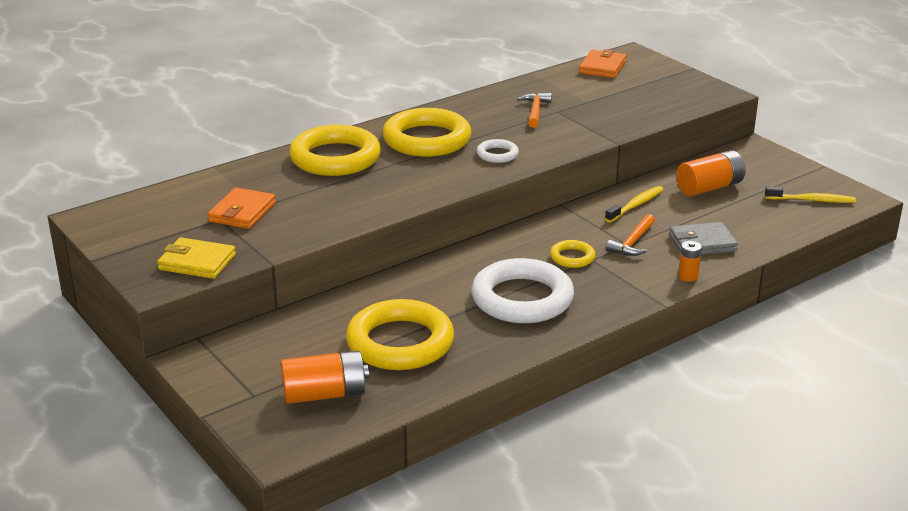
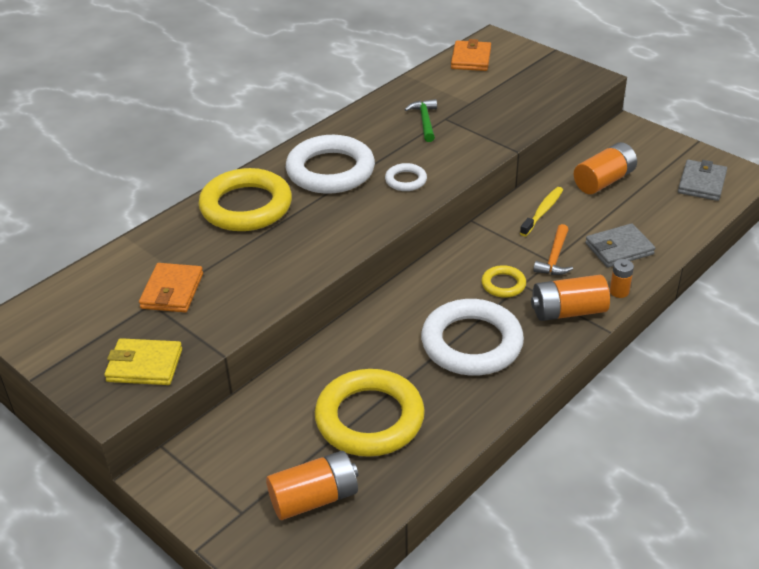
camera: 10 degrees left, 10 degrees up
yellow ring [383,108,471,157] -> white ring [286,135,375,194]
orange hammer [518,92,552,128] -> green hammer [404,99,437,142]
yellow toothbrush [765,186,856,203] -> grey wallet [678,160,727,201]
none -> orange battery [531,275,610,321]

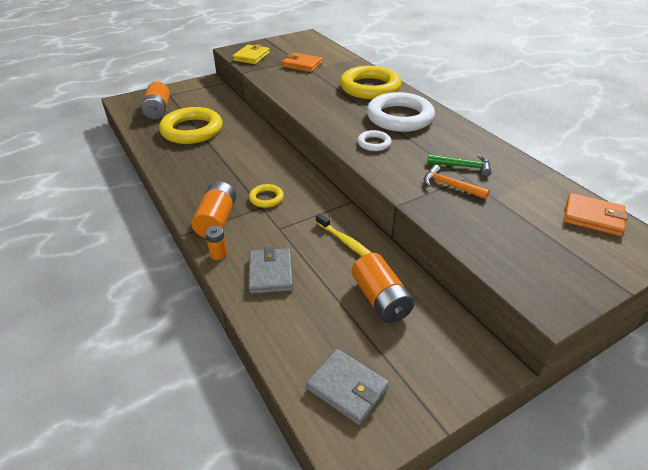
camera: 105 degrees right, 0 degrees up
white ring [421,299,524,375] -> none
orange hammer [533,224,573,275] -> orange hammer moved to [424,164,490,199]

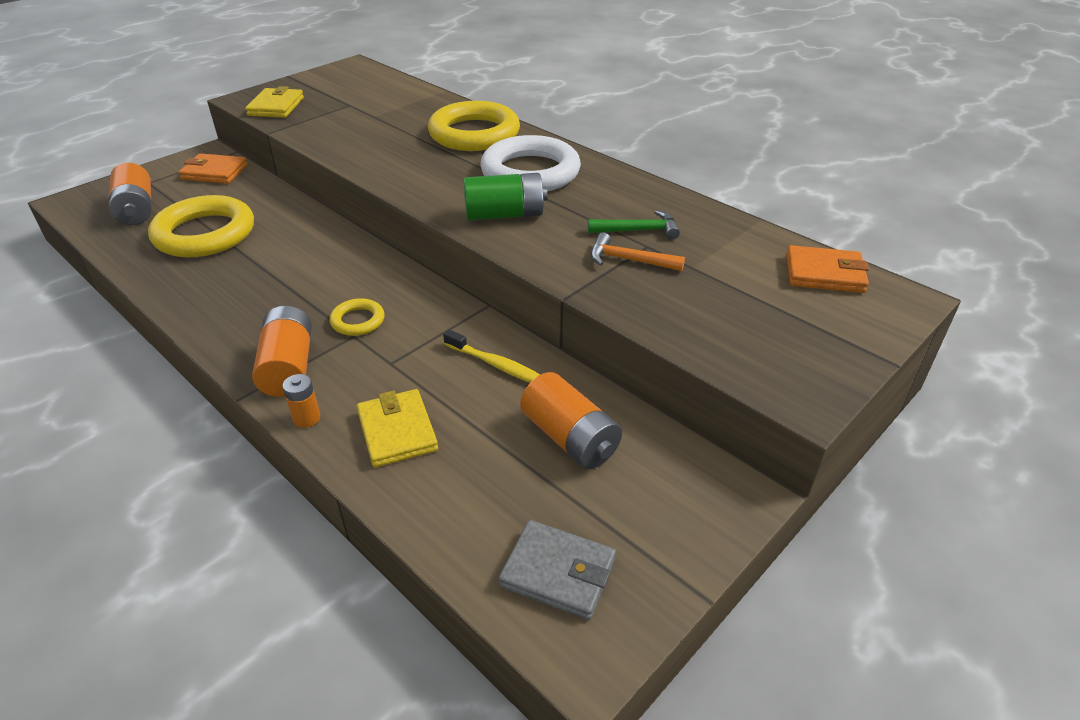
camera: 15 degrees left, 0 degrees up
grey wallet [248,247,293,294] -> yellow wallet [357,389,438,467]
orange wallet [282,53,323,72] -> orange wallet moved to [178,153,248,184]
white ring [357,130,392,151] -> green battery [463,173,548,220]

